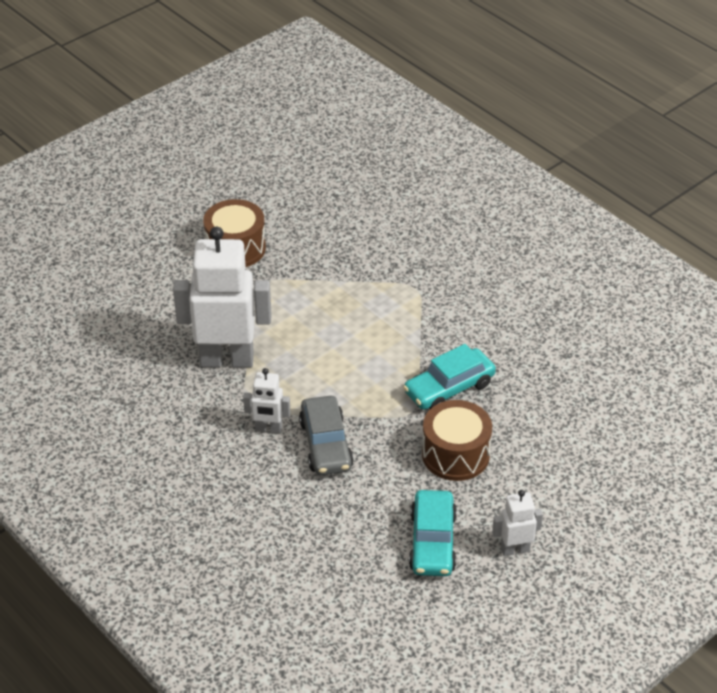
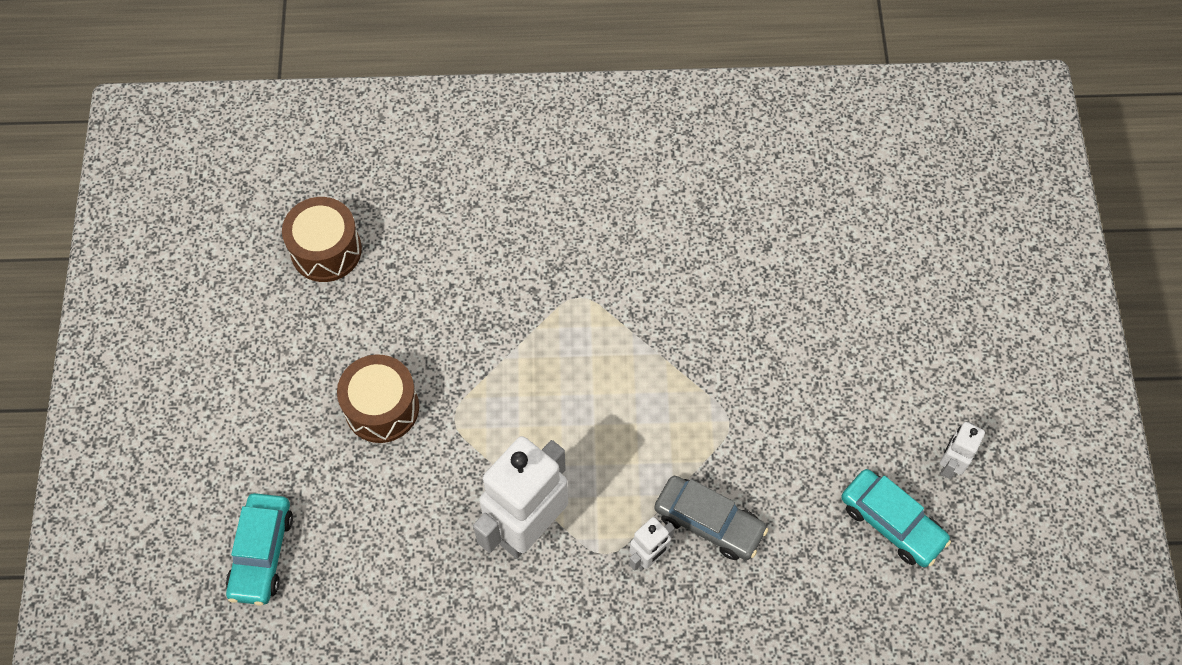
camera: 50 degrees left, 20 degrees up
turquoise car [403,344,496,410] -> turquoise car moved to [226,493,293,606]
brown drum [422,400,492,481] -> brown drum moved to [282,197,362,282]

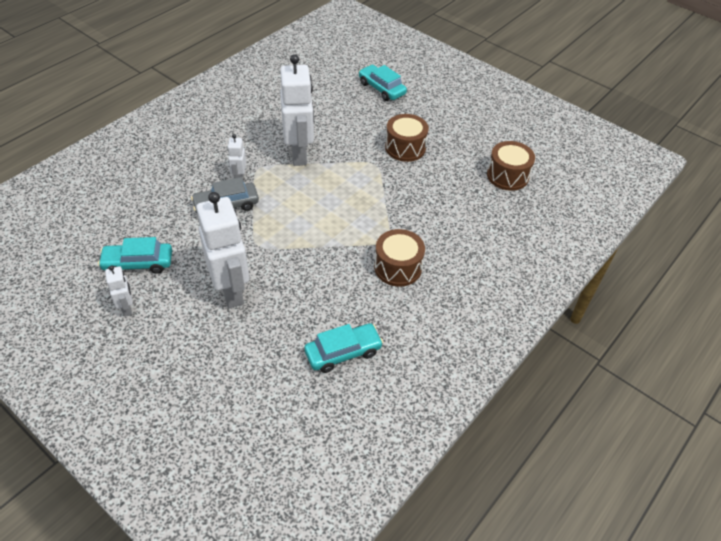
camera: 130 degrees right, 15 degrees down
none -> white robot [196,192,249,308]
none -> turquoise car [304,323,383,373]
none -> brown drum [374,229,425,287]

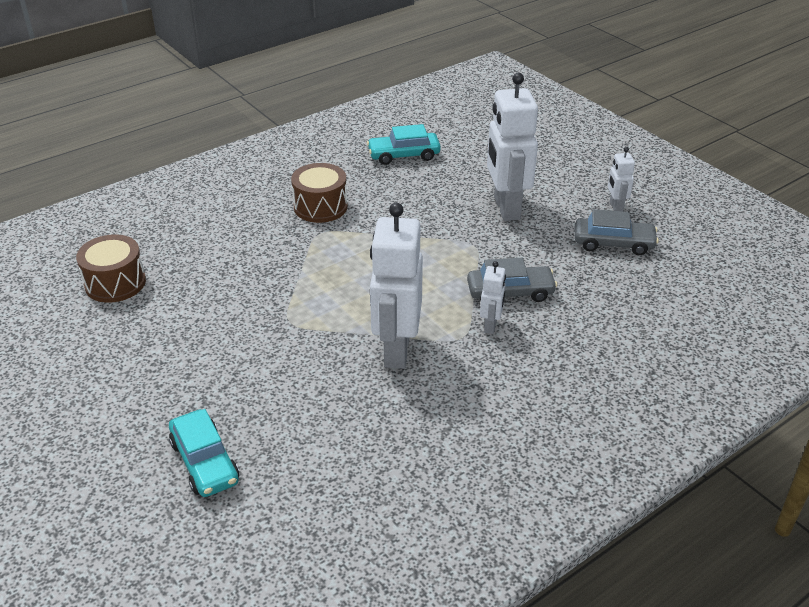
camera: 165 degrees left, 10 degrees down
turquoise car [98,237,172,274] -> grey car [575,209,659,255]
brown drum [385,114,429,162] -> none

